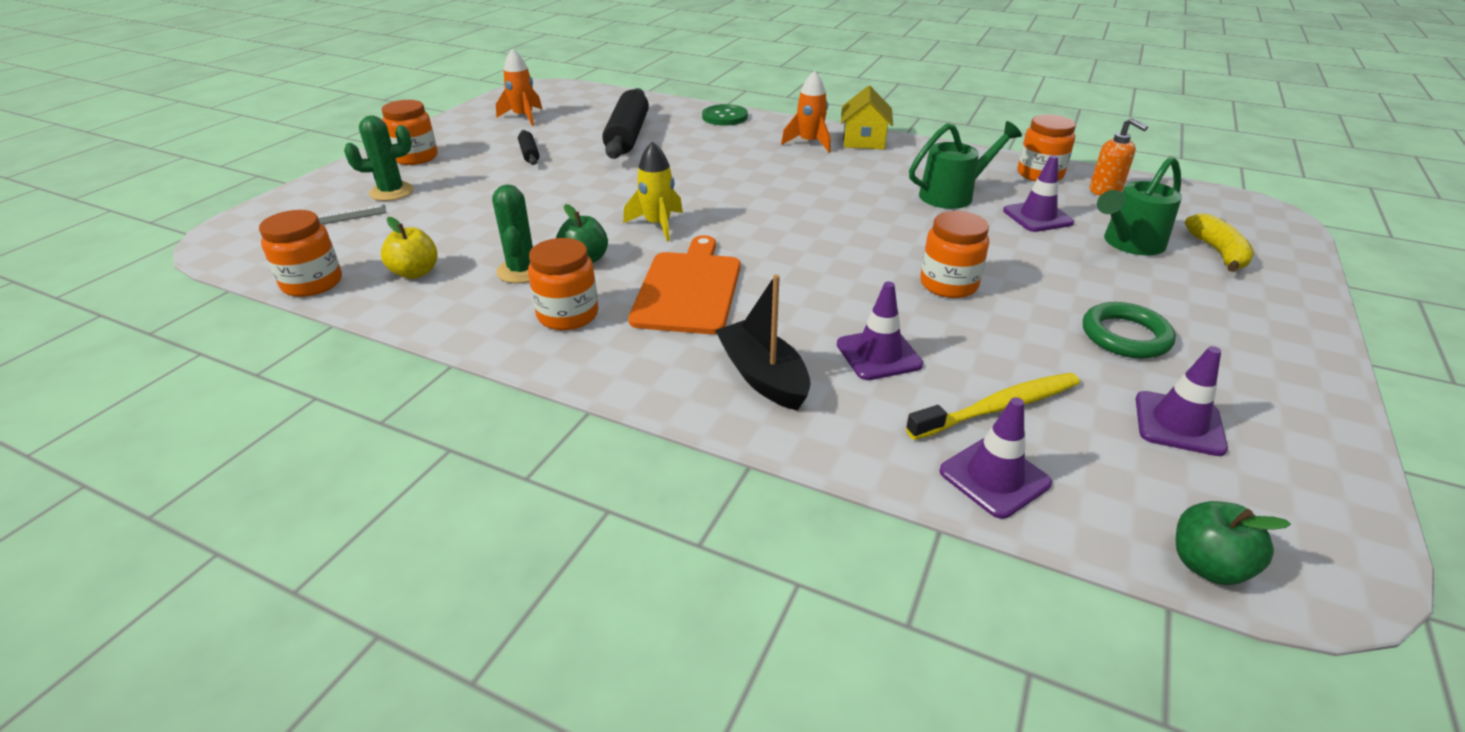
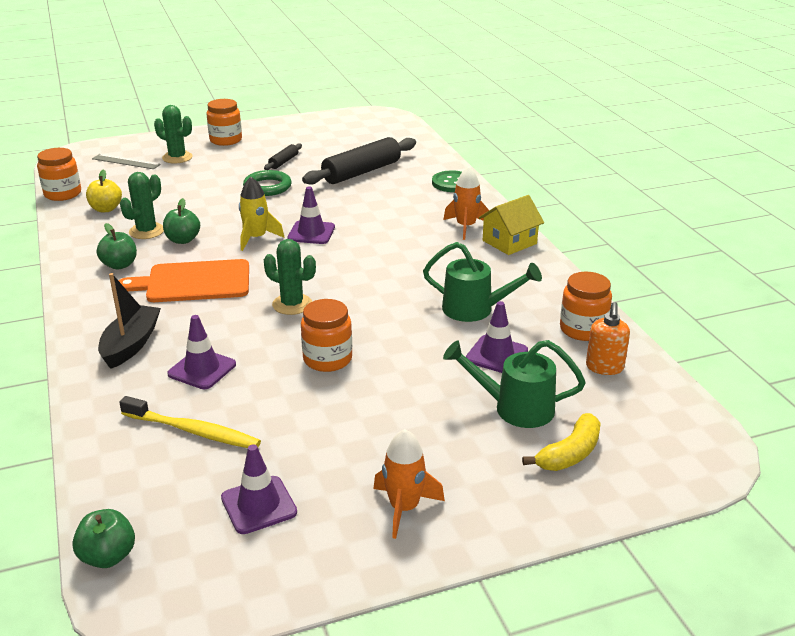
camera: 45 degrees right, 5 degrees down
orange rocket [496,49,542,126] -> orange rocket moved to [373,429,445,539]
orange jar [528,238,598,330] -> green apple [97,223,137,269]
orange cutting board [628,235,740,334] -> orange cutting board turned 150 degrees counterclockwise [119,259,249,302]
purple traffic cone [939,397,1052,519] -> purple traffic cone moved to [287,187,335,244]
green ring [1083,302,1176,359] -> green ring moved to [243,170,292,196]
none -> green cactus [264,239,316,315]

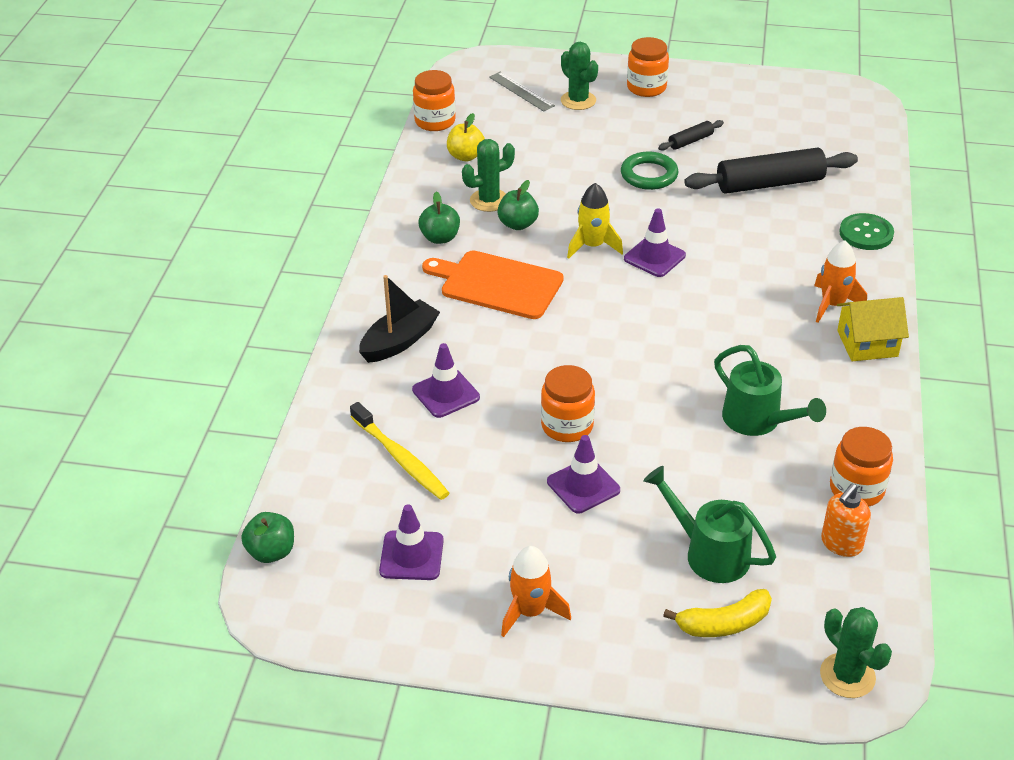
camera: 30 degrees right, 10 degrees up
green cactus [264,239,316,315] -> green cactus moved to [820,607,892,698]
purple traffic cone [466,301,528,373] -> purple traffic cone moved to [547,435,620,513]

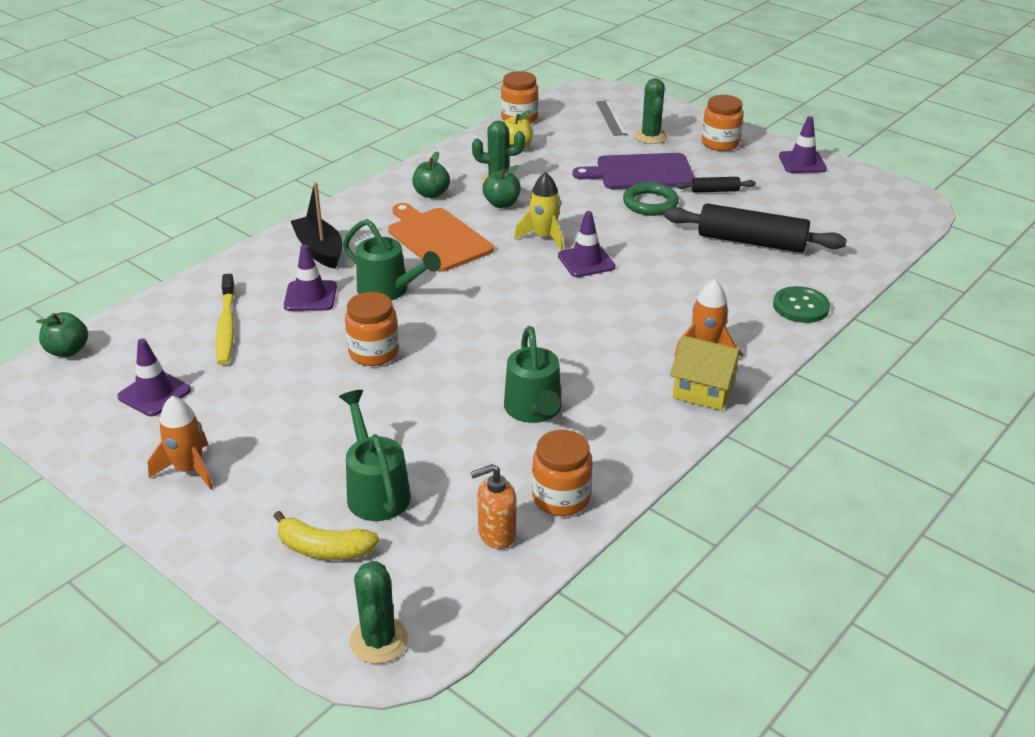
camera: 30 degrees right, 5 degrees down
black boat [359,275,440,363] -> black boat turned 105 degrees counterclockwise [291,182,342,269]
purple traffic cone [547,435,620,513] -> purple traffic cone moved to [779,116,827,173]
none -> green watering can [343,219,441,301]
none -> purple cutting board [573,153,695,189]

